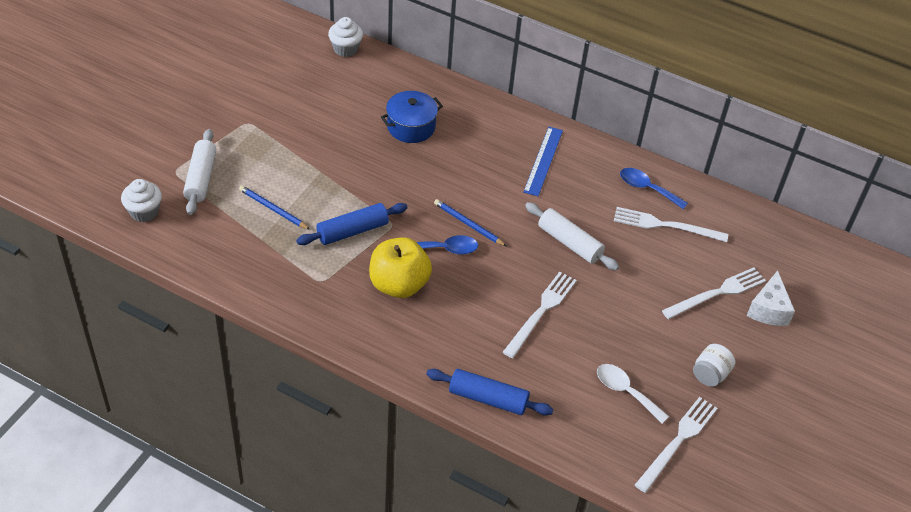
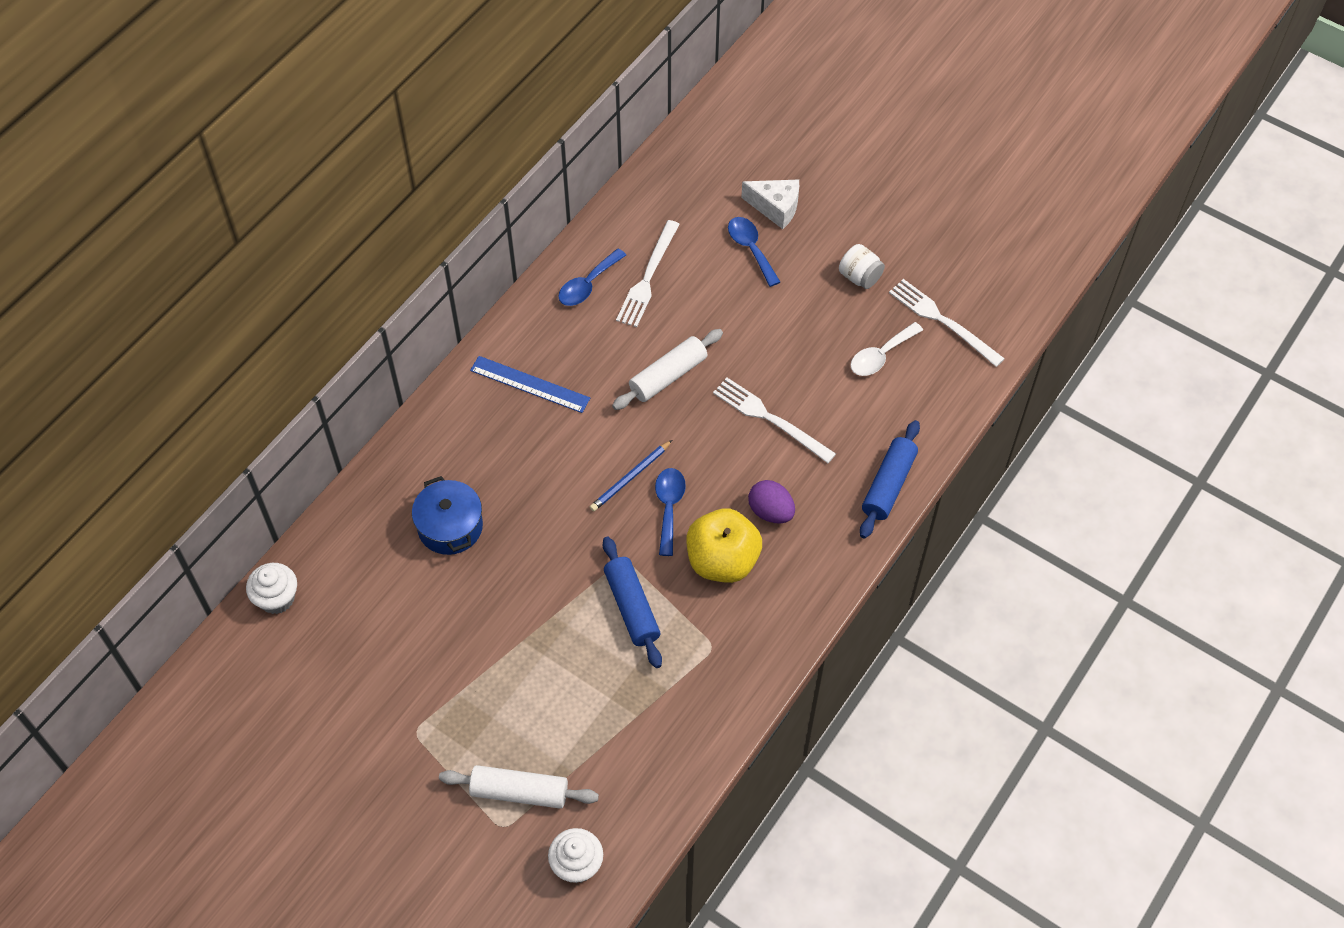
camera: 80 degrees left, 10 degrees up
blue pencil [239,185,310,230] -> none
white fork [662,267,766,319] -> blue spoon [728,217,780,287]
none -> purple egg [748,480,795,524]

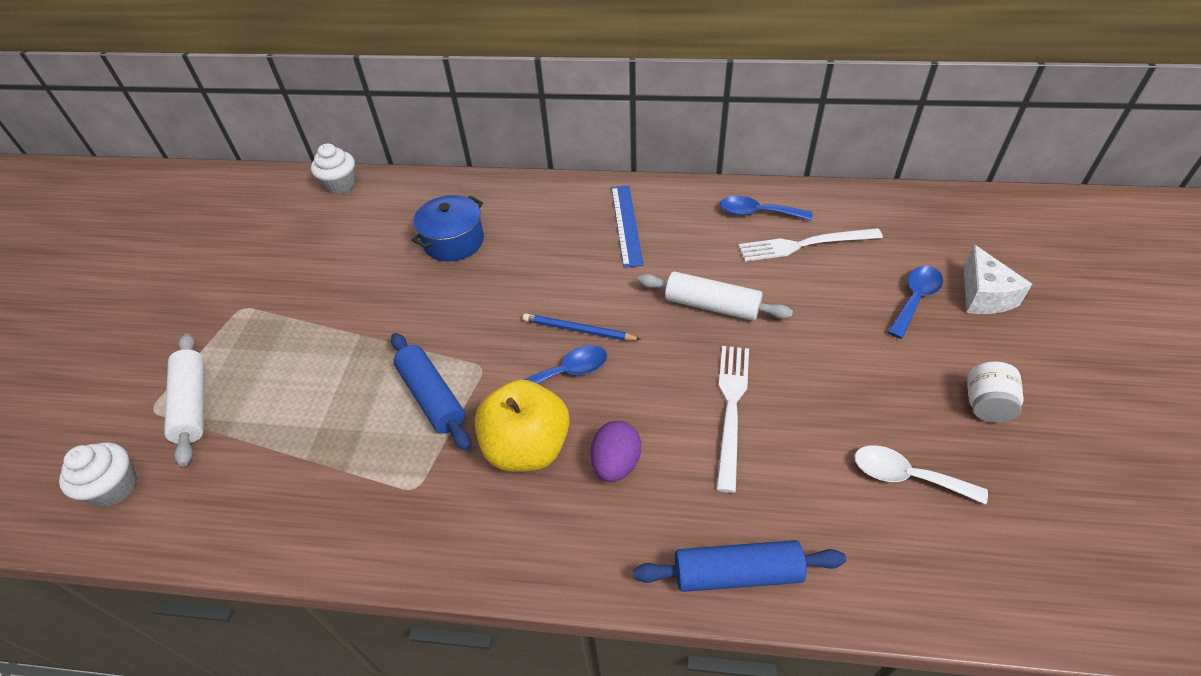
camera: 65 degrees right, 10 degrees down
blue rolling pin [603,537,662,668] -> blue rolling pin turned 75 degrees counterclockwise [391,333,471,451]
white fork [889,279,1005,367] -> none

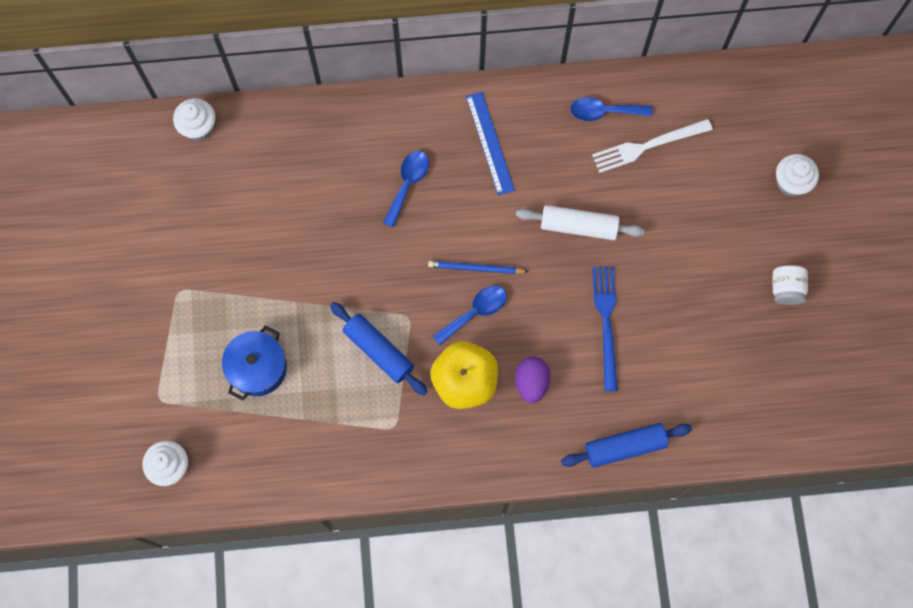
camera: 15 degrees left, 25 degrees up
white rolling pin [164,334,204,467] -> none
blue pot [412,195,484,262] -> blue pot moved to [222,326,287,400]
white fork [716,346,749,493] -> blue fork [592,266,618,391]
white spoon [854,445,988,504] -> none
blue spoon [888,266,943,339] -> blue spoon moved to [383,151,429,227]
white cheese [964,245,1032,314] -> white cupcake [776,154,819,197]

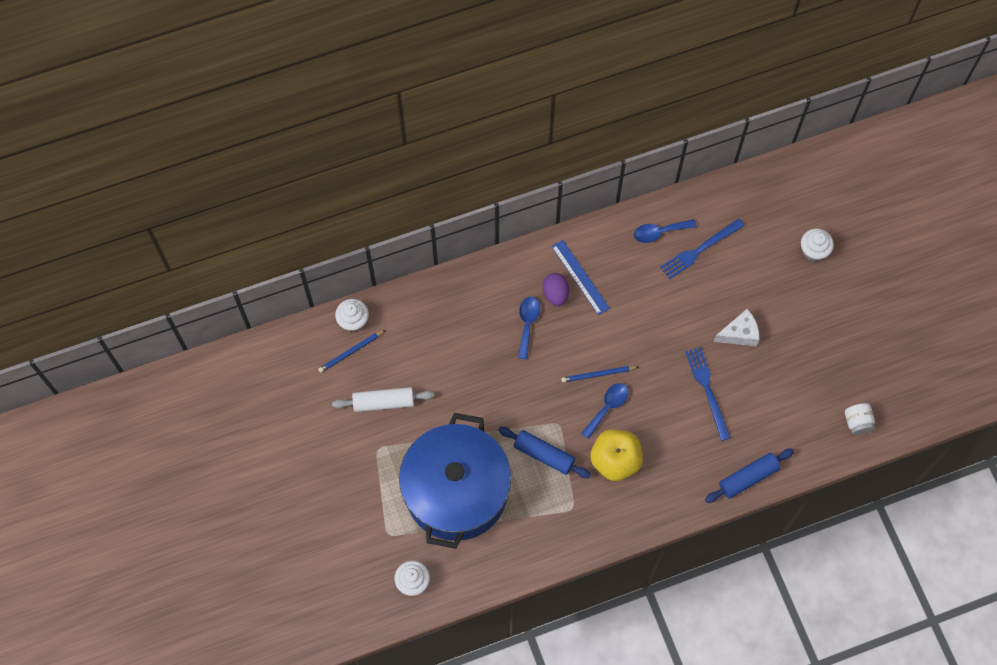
camera: 15 degrees left, 5 degrees down
blue pot [222,326,287,400] -> blue pot [399,413,511,549], size x2.24
purple egg [515,357,551,403] -> purple egg moved to [543,273,569,306]
white rolling pin [516,205,644,240] -> white rolling pin moved to [332,387,434,412]
white fork [592,119,713,173] -> blue fork [660,219,744,279]
white jar [772,265,808,305] -> white jar moved to [845,403,875,435]
none -> blue pencil [318,330,385,373]
none -> white cheese [714,309,759,346]

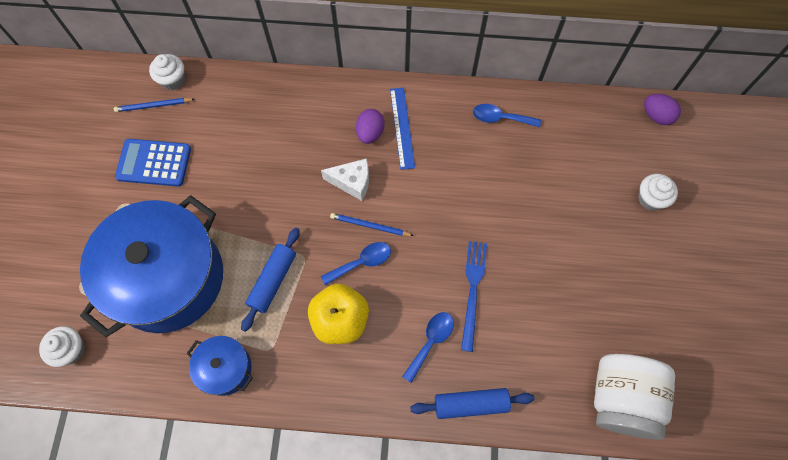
camera: 25 degrees right, 0 degrees up
white rolling pin [332,387,434,412] -> blue calculator [115,139,191,187]
blue rolling pin [498,427,591,478] -> blue rolling pin turned 60 degrees clockwise [241,228,300,332]
blue spoon [518,297,540,359] -> blue spoon moved to [402,312,454,383]
blue fork [660,219,744,279] -> none
white cheese [714,309,759,346] -> white cheese moved to [321,158,369,201]
white jar [845,403,875,435] -> white jar [594,354,675,440], size x2.17
none -> blue pot [187,336,253,396]
none -> purple egg [644,94,681,125]

